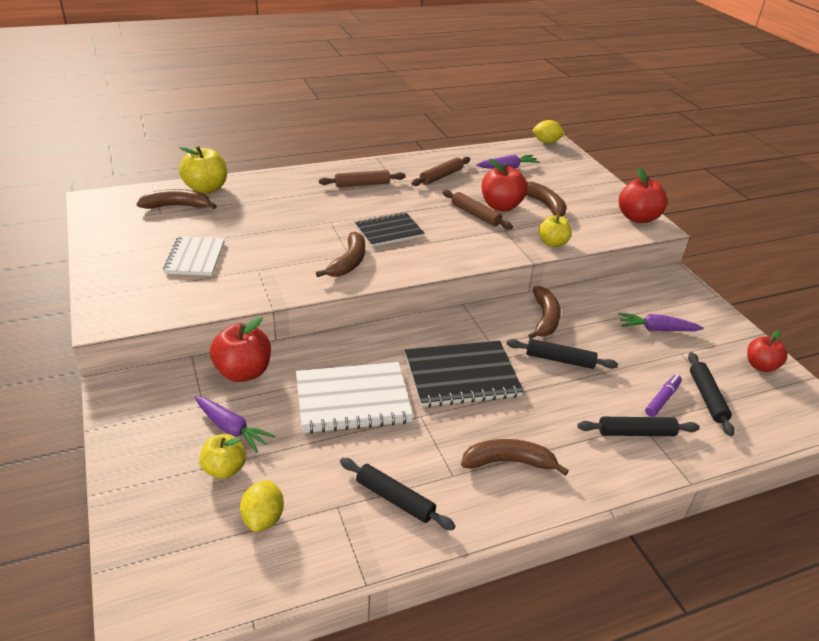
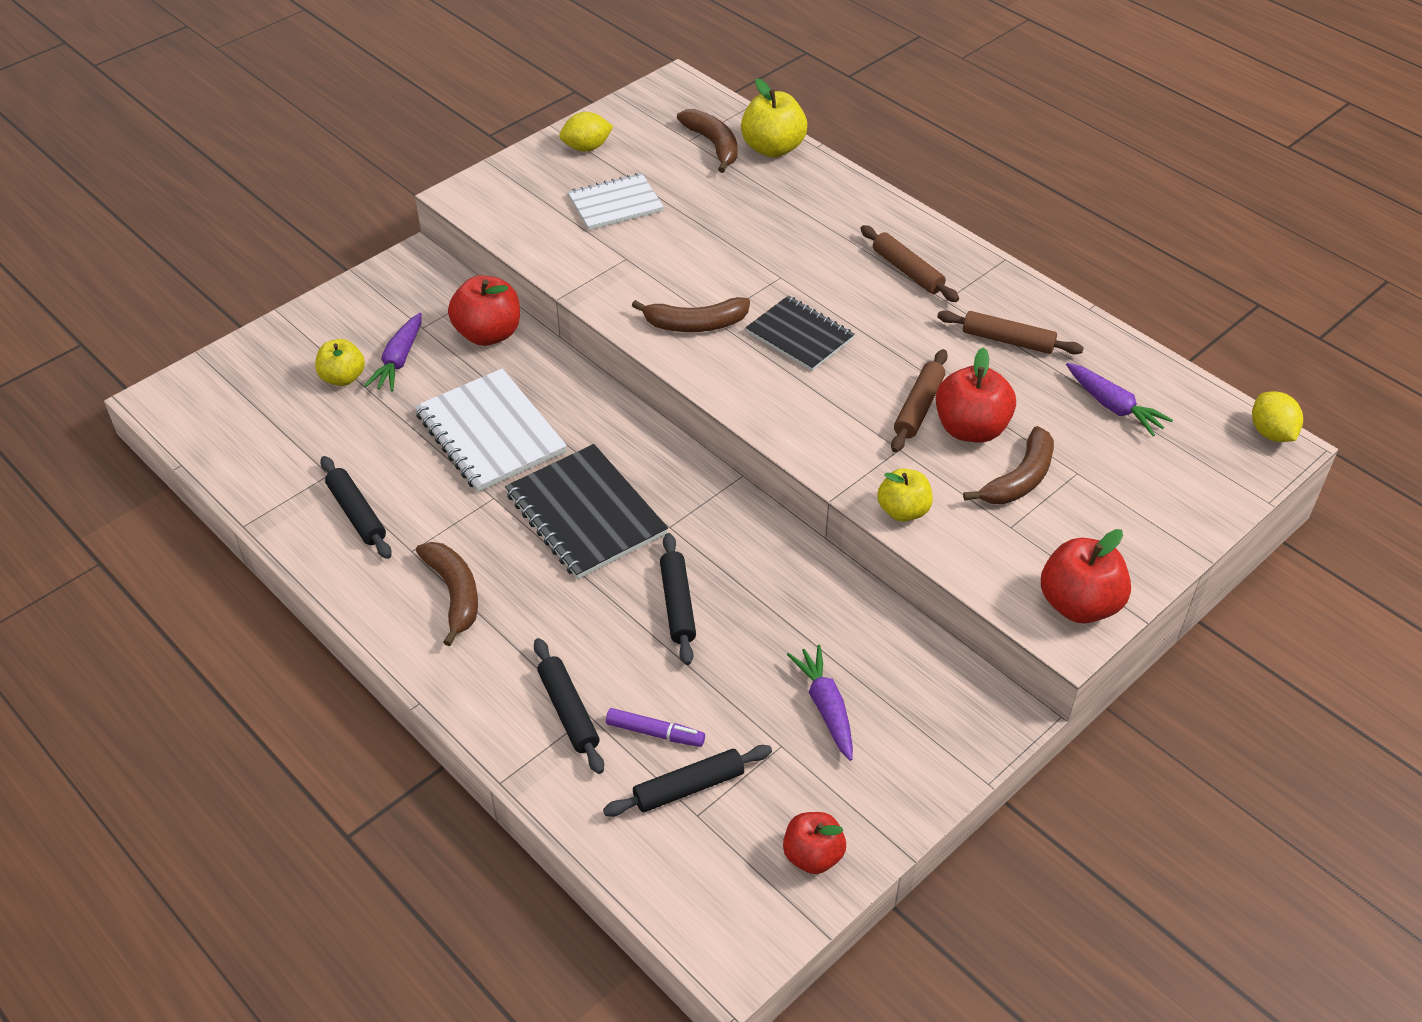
camera: 70 degrees right, 10 degrees up
yellow lemon [240,480,284,532] -> yellow lemon moved to [559,112,613,152]
black rolling pin [340,458,456,530] -> black rolling pin turned 45 degrees counterclockwise [320,456,392,559]
brown banana [528,286,561,339] -> none

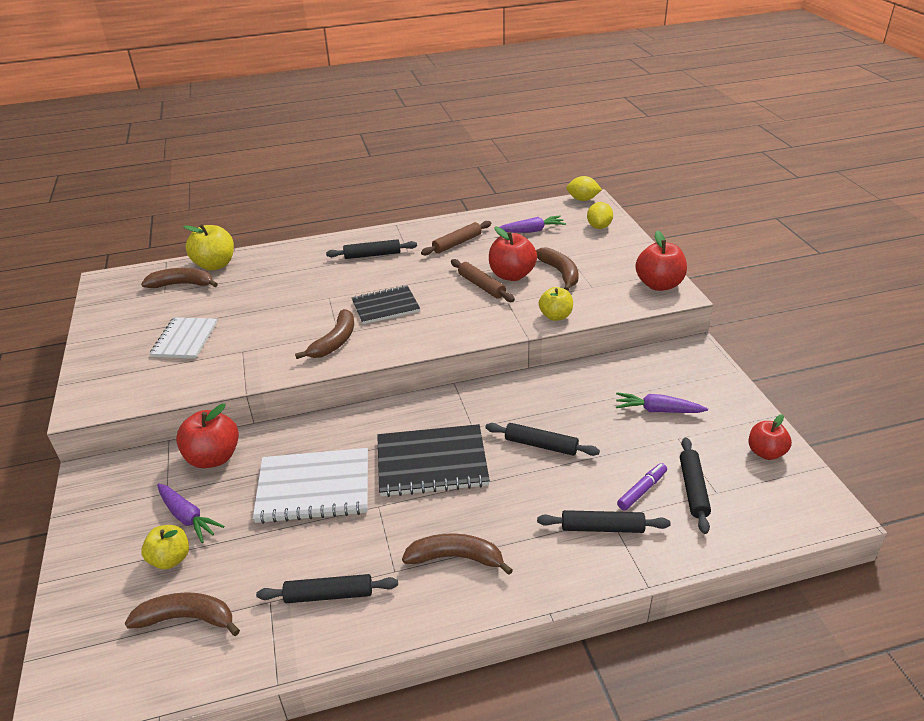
camera: 60 degrees left, 10 degrees down
yellow lemon [559,112,613,152] -> yellow lemon moved to [587,202,613,229]
brown rolling pin [860,225,959,302] -> black rolling pin [326,239,417,259]
none -> brown banana [125,592,240,636]

